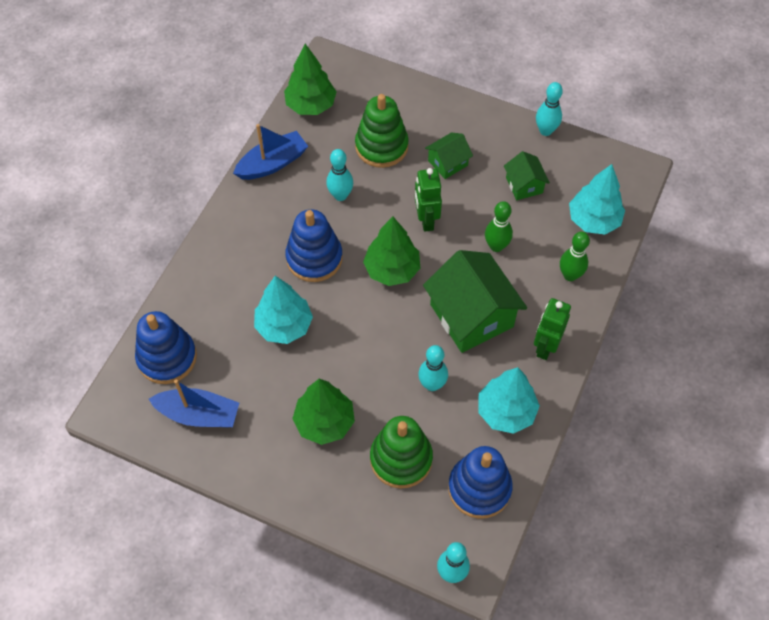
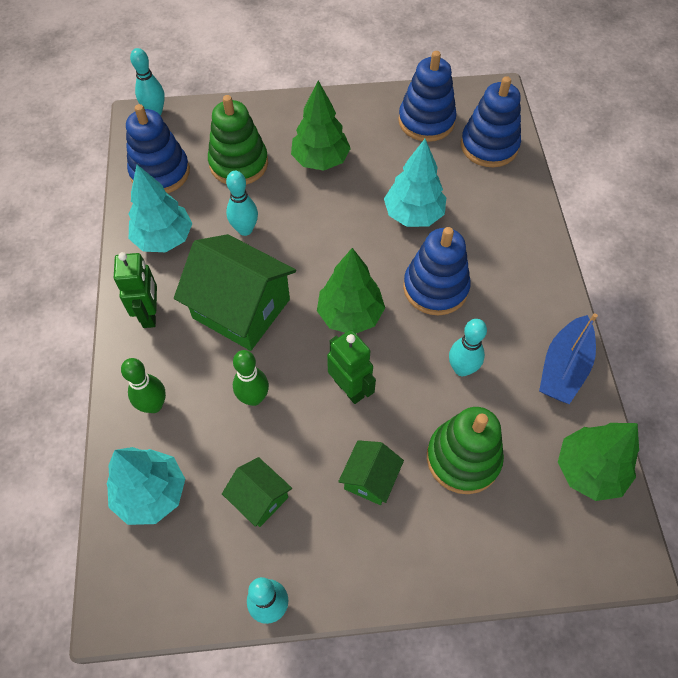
camera: 150 degrees right, 0 degrees up
blue boat [149,380,239,427] -> blue stacking toy [398,51,457,142]

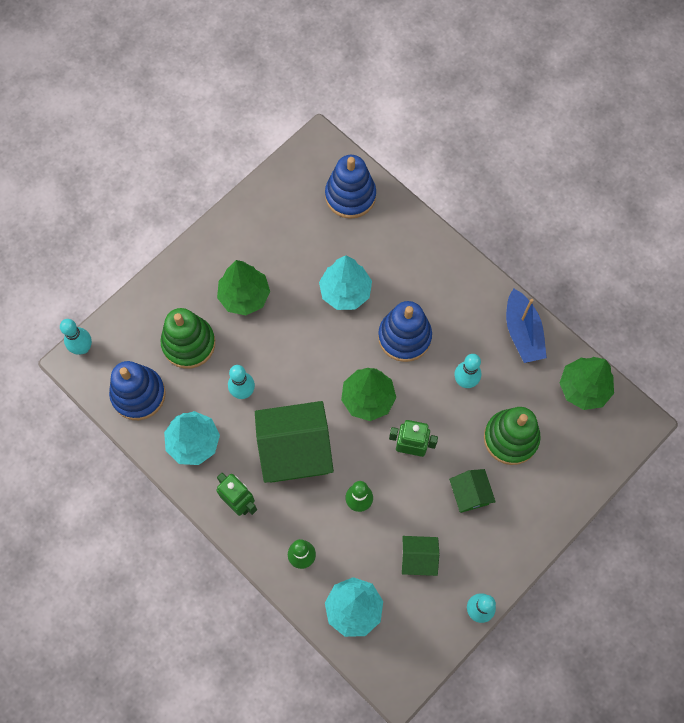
camera: 40 degrees left, 10 degrees up
blue stacking toy [398,51,457,142] -> none

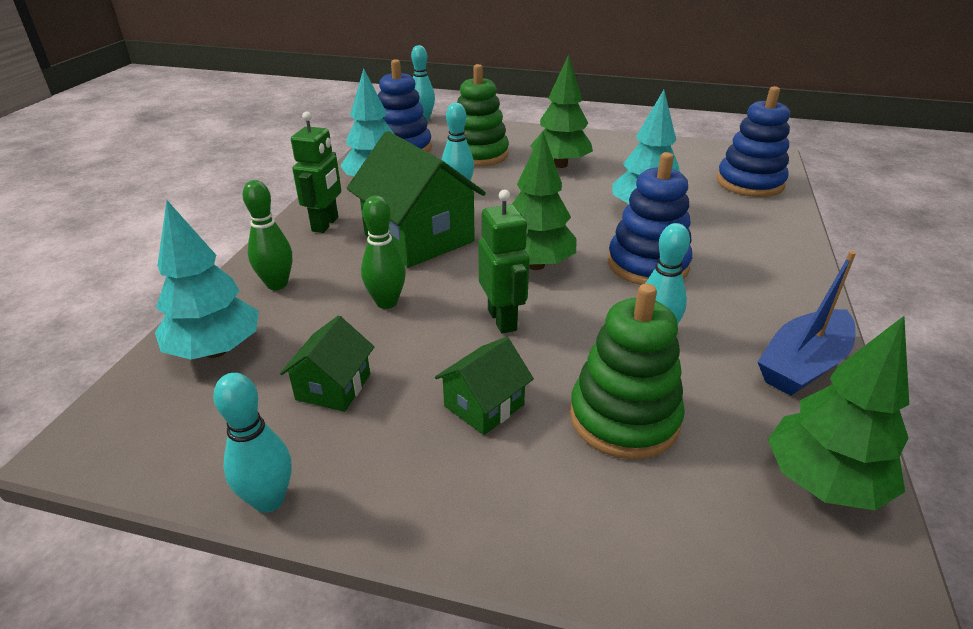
camera: 60 degrees right, 35 degrees down
green house [402,536,439,576] -> green house turned 45 degrees clockwise [280,316,374,412]

